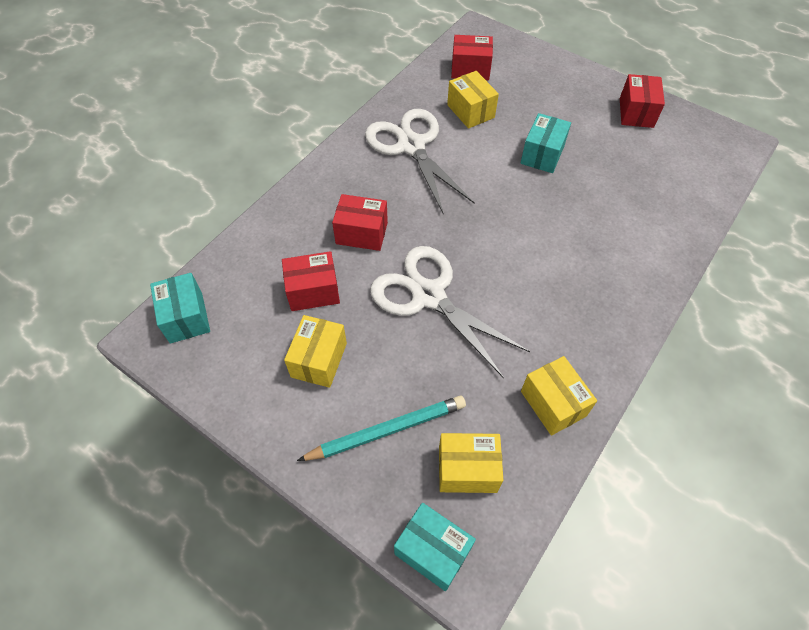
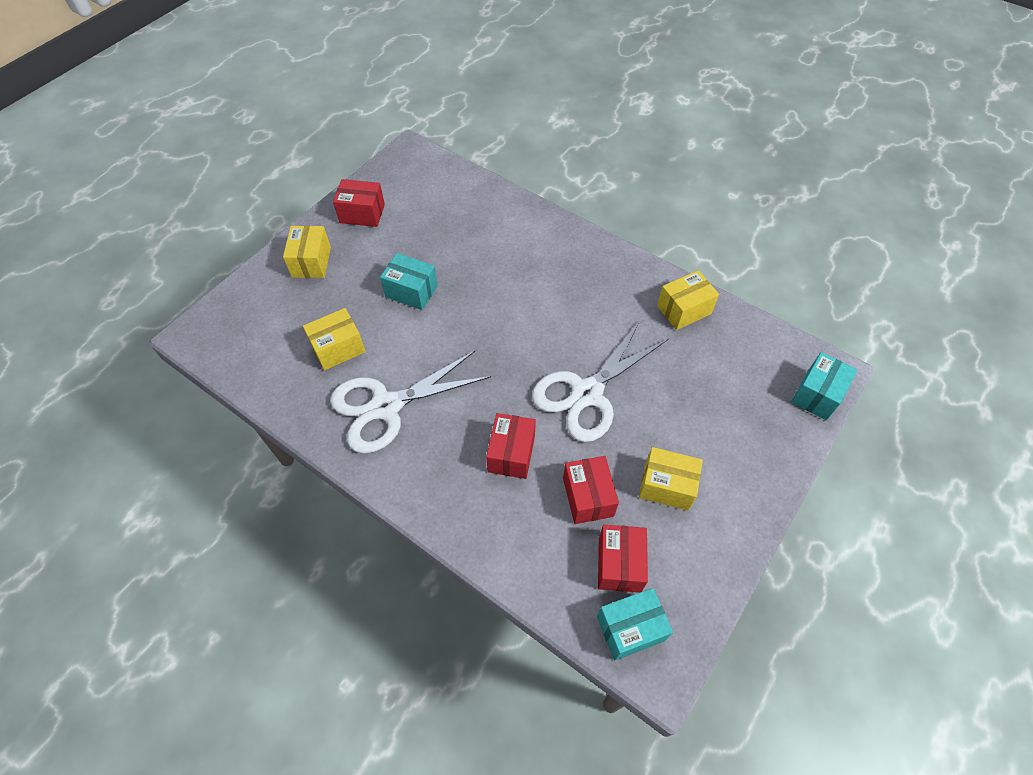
camera: 90 degrees left, 0 degrees up
turquoise pencil [297,396,466,461] -> none
yellow box [439,433,503,493] -> yellow box moved to [283,226,331,278]
red box [451,35,493,80] -> red box moved to [598,525,648,593]

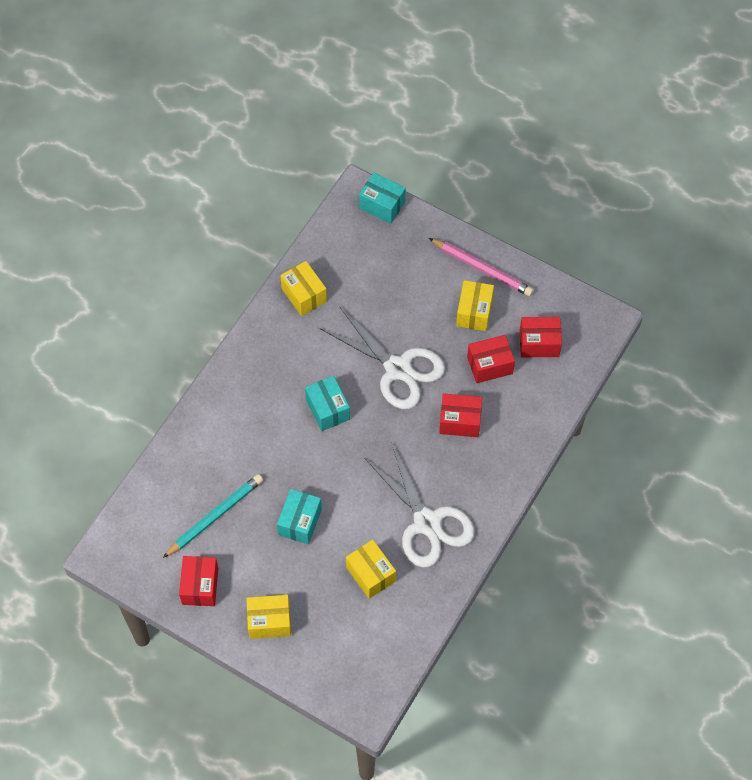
camera: 95 degrees left, 5 degrees up
turquoise box [597,588,673,660] -> turquoise box moved to [305,376,350,431]
none -> turquoise pencil [163,474,263,558]
none -> pink pencil [429,238,534,296]

